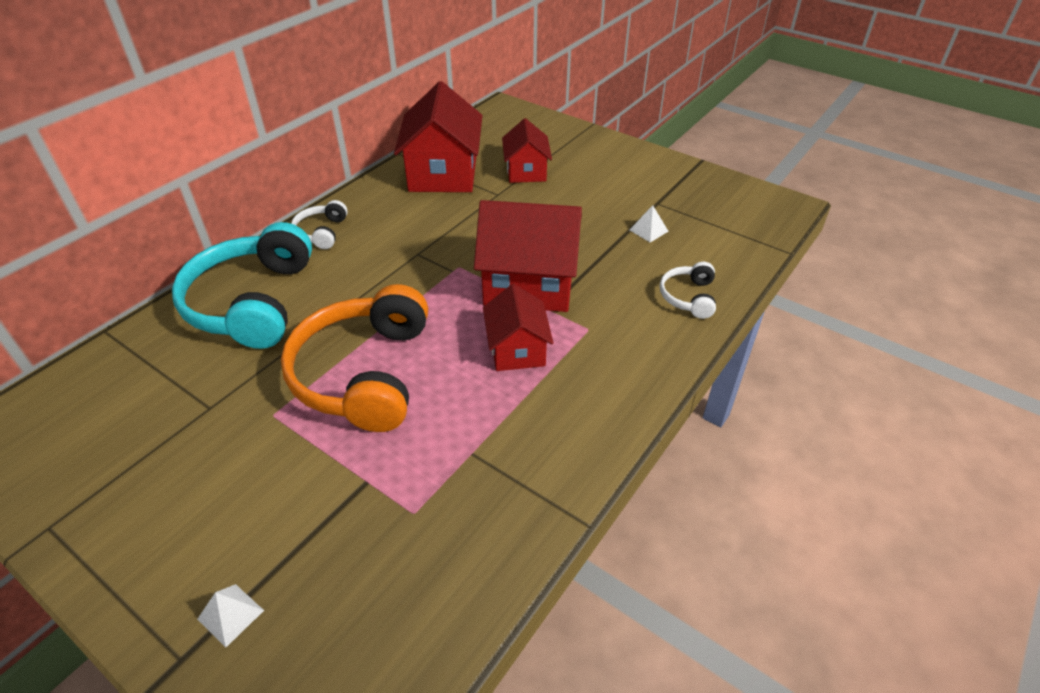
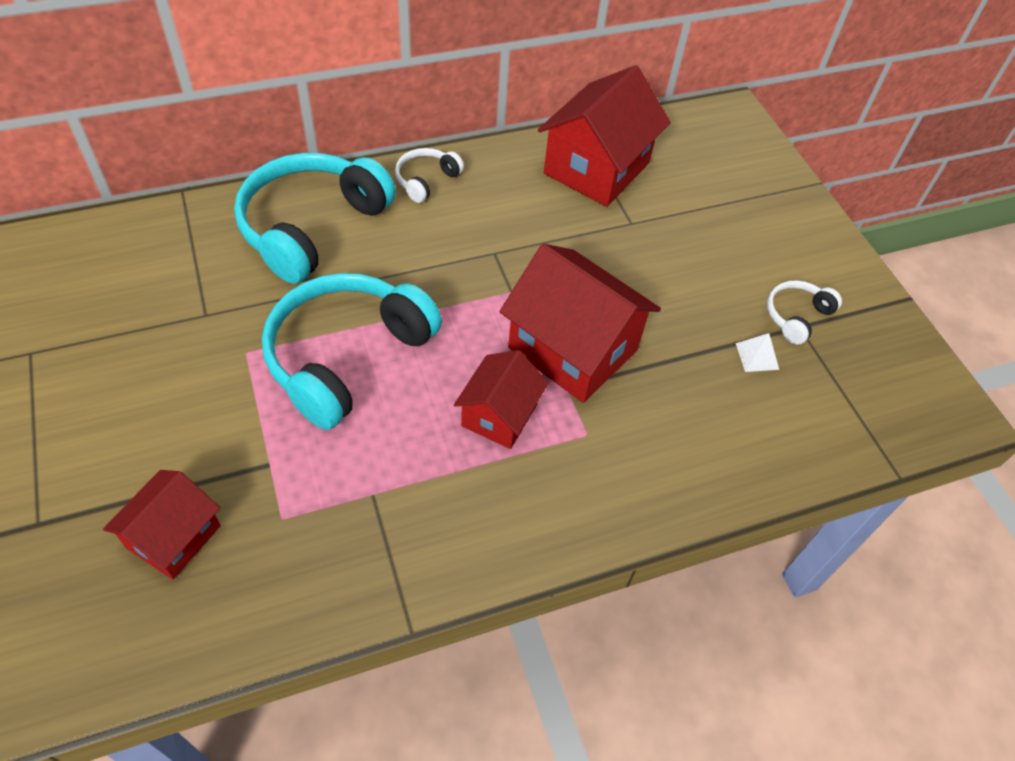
camera: 30 degrees right, 10 degrees up
white pyramid [197,584,264,648] -> none
orange headphones [281,284,428,432] -> turquoise headphones [262,273,442,430]
red house [502,118,552,183] -> red house moved to [103,470,221,579]
white headphones [660,262,716,319] -> white headphones moved to [767,280,842,345]

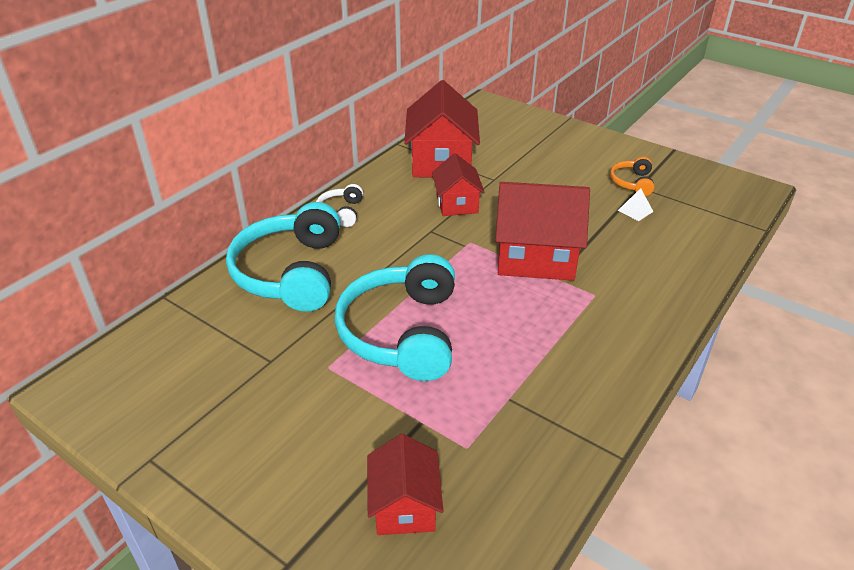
camera: 30 degrees left, 15 degrees down
red house [454,350,549,449] -> red house moved to [432,153,485,216]
white headphones [767,280,842,345] -> orange headphones [610,157,654,196]

